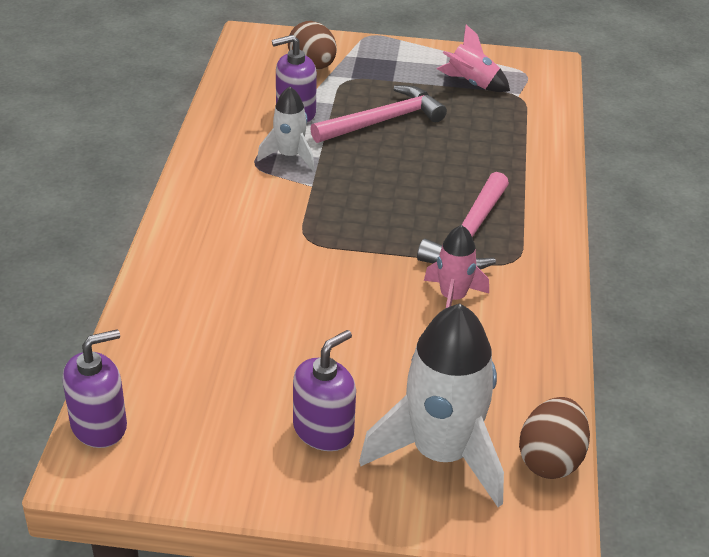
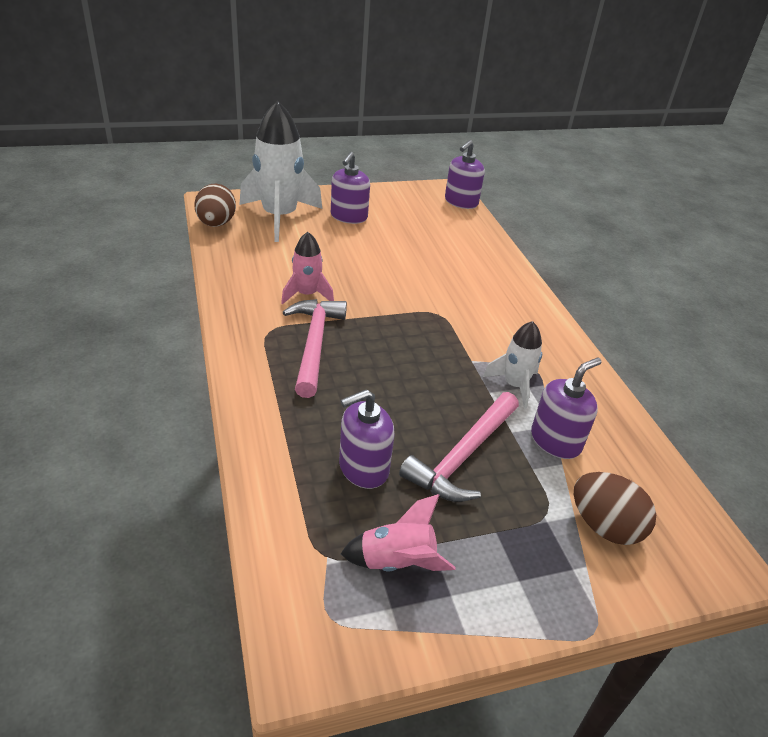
camera: 155 degrees right, 0 degrees up
none -> purple soap dispenser [339,389,394,489]

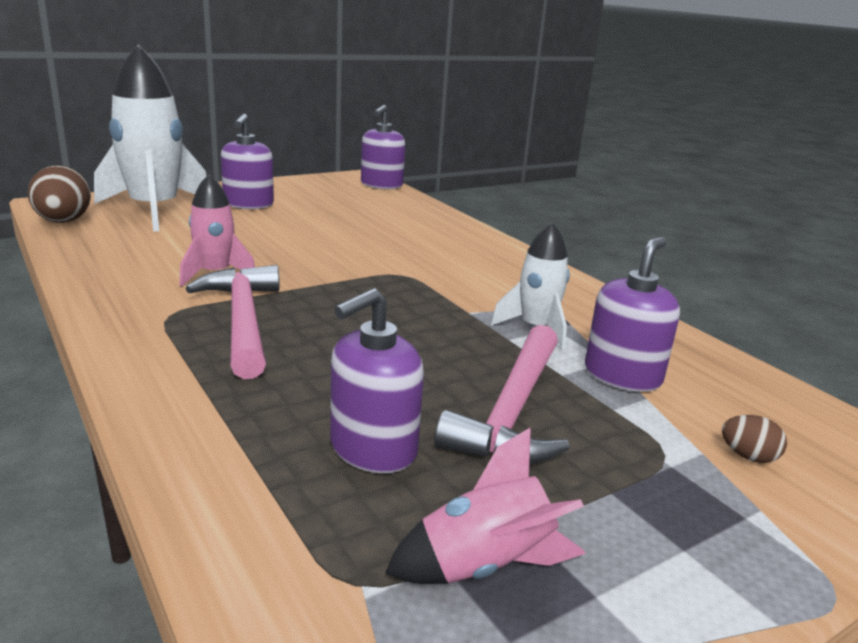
camera: 15 degrees left, 15 degrees down
brown egg [574,472,656,545] -> brown egg [722,415,787,463], size x0.49

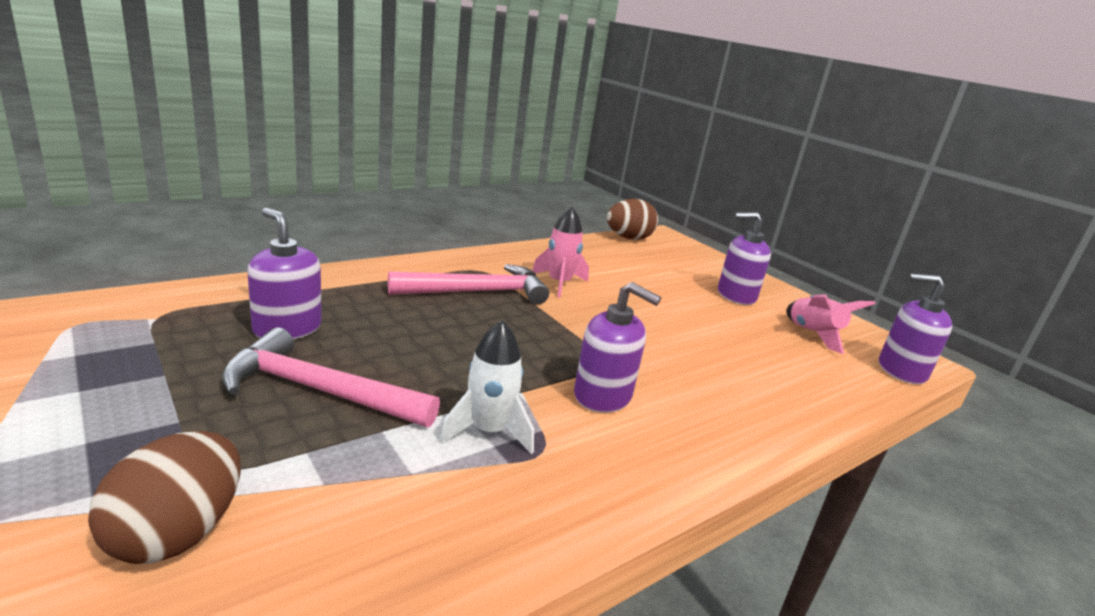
camera: 85 degrees right, 0 degrees up
white rocket [94,45,207,232] -> none
pink rocket [385,428,586,584] -> pink rocket moved to [786,294,876,354]
purple soap dispenser [585,237,680,392] -> purple soap dispenser moved to [574,282,661,413]
brown egg [722,415,787,463] -> brown egg [88,431,241,564], size x2.05

